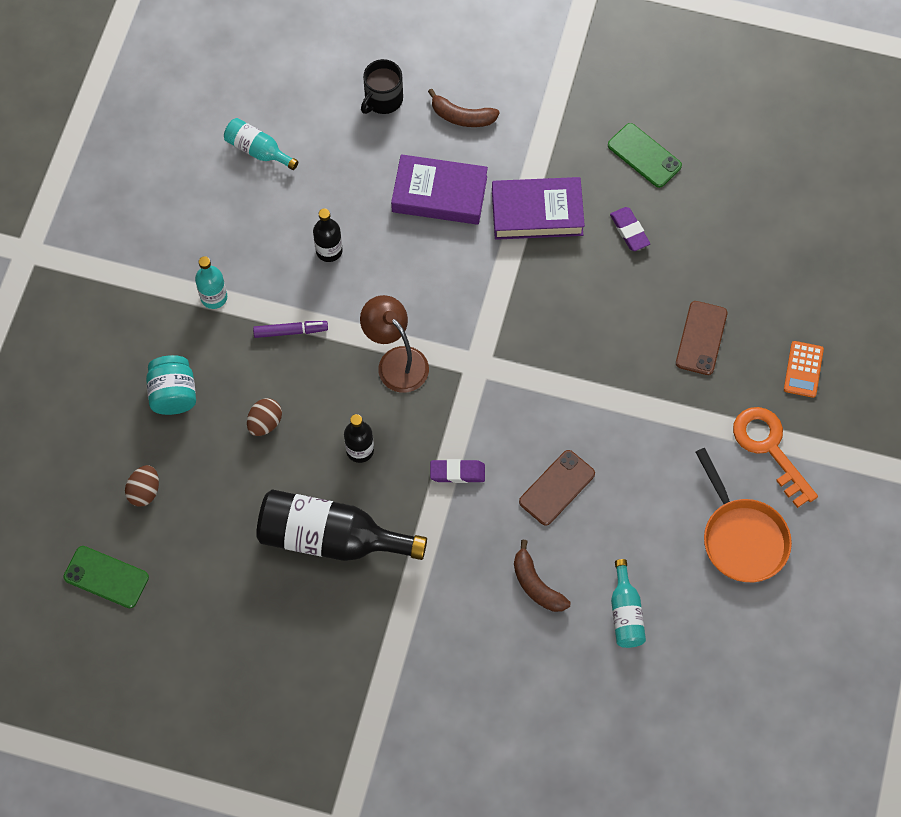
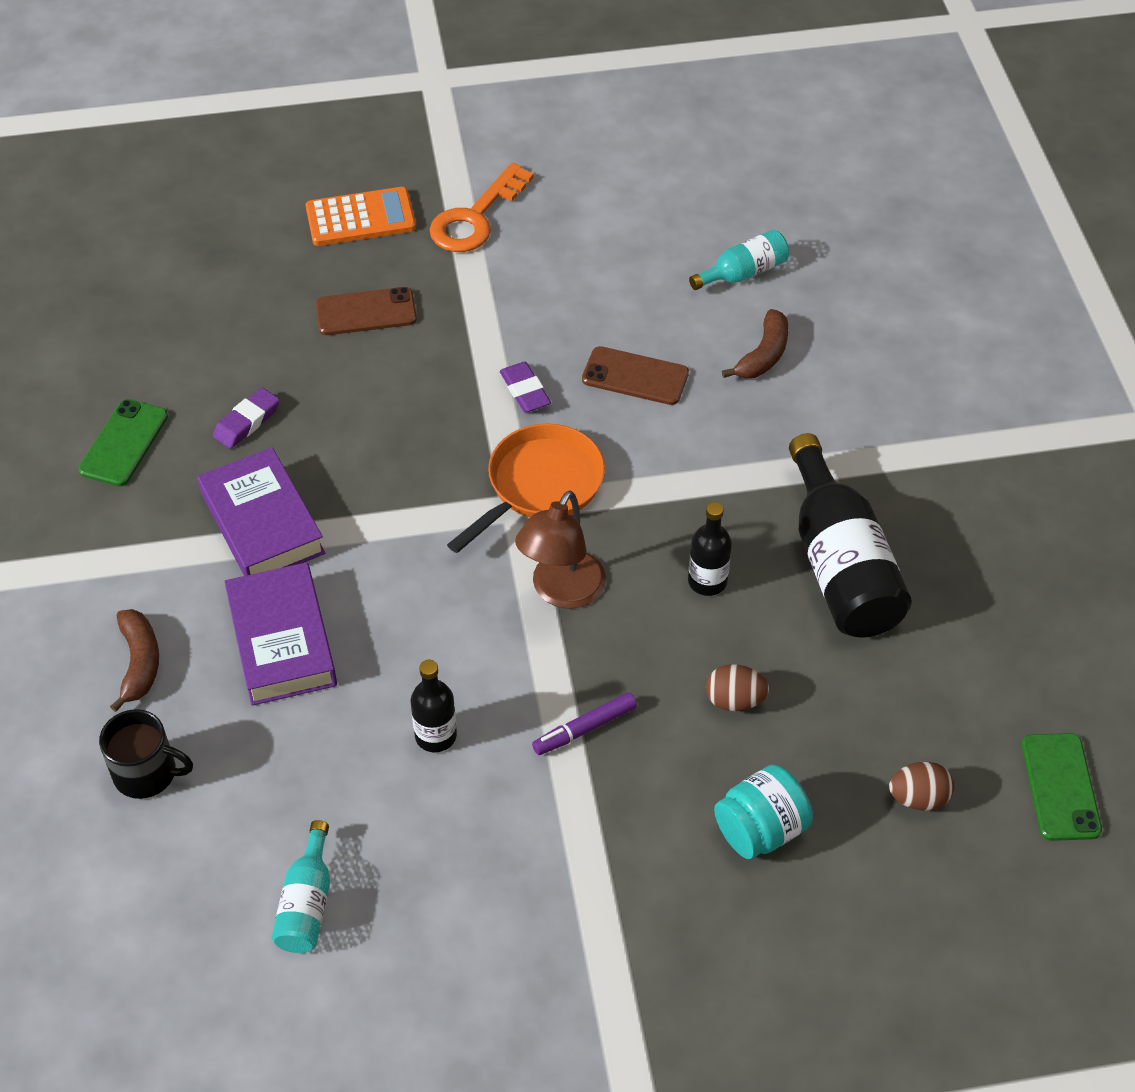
camera: 115 degrees left, 15 degrees down
turquoise bottle [195,256,227,309] -> none
purple marker [253,321,328,338] -> purple marker turned 90 degrees counterclockwise [532,692,637,755]
purple eraser [430,459,485,483] -> purple eraser moved to [500,362,551,413]
orange pan [696,448,792,582] -> orange pan moved to [447,423,605,553]
orange calculator [784,341,824,398] -> orange calculator [306,187,416,246], size x1.50

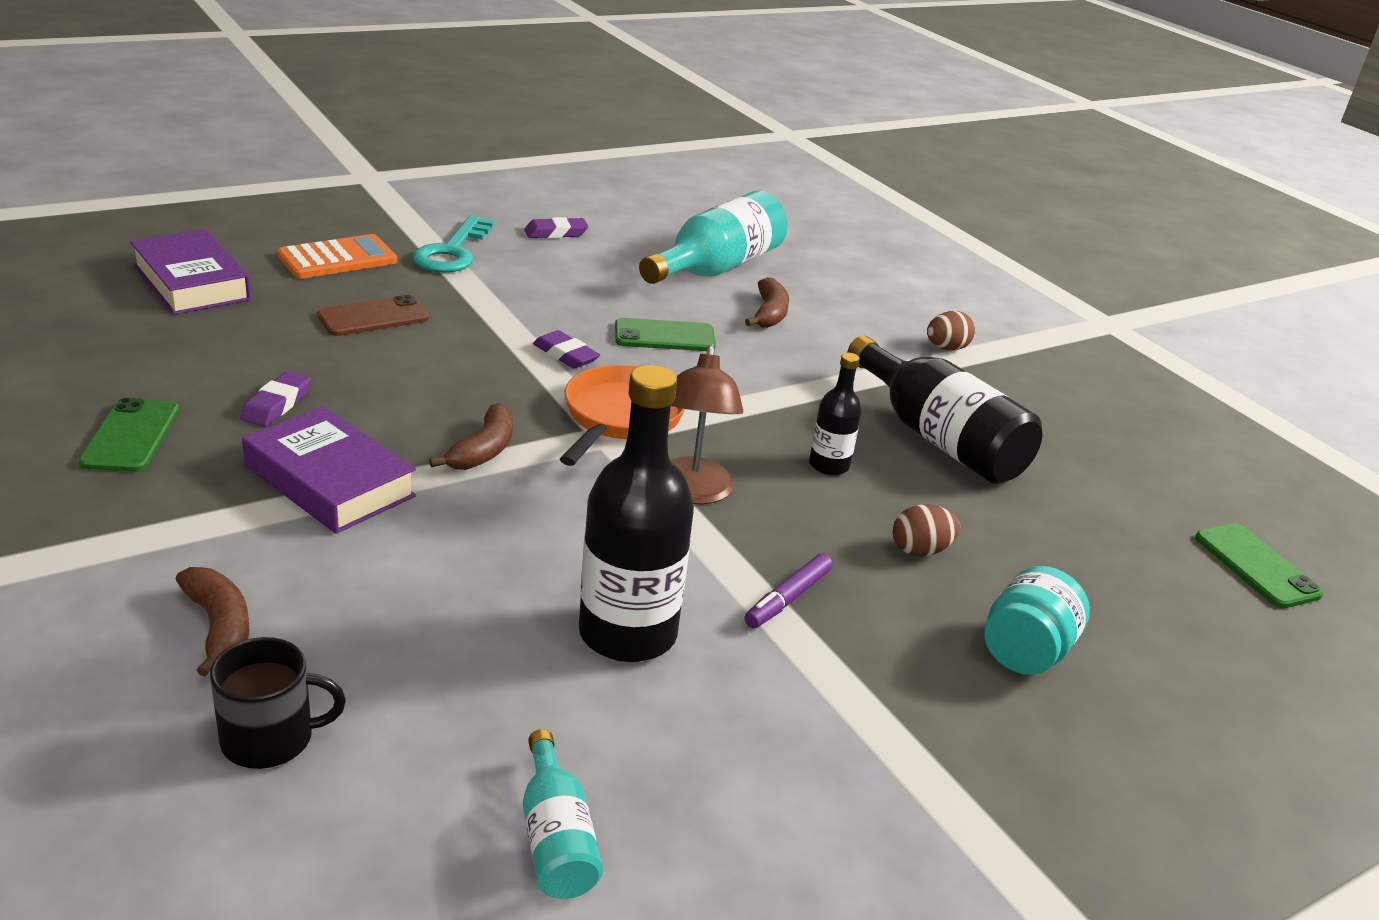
camera: 25 degrees left, 20 degrees down
purple book [224,562,337,706] -> purple book moved to [130,229,252,315]
black bottle [411,660,457,752] -> black bottle [579,365,694,662], size x1.93
orange key [429,163,534,252] -> turquoise key [412,216,494,273]
brown phone [582,346,689,405] -> green phone [615,318,716,351]
turquoise bottle [689,230,789,290] -> turquoise bottle [639,191,788,284], size x1.93
brown egg [889,762,954,811] -> brown egg moved to [927,311,976,350]
none -> brown banana [429,403,513,470]
none -> purple eraser [524,217,589,238]

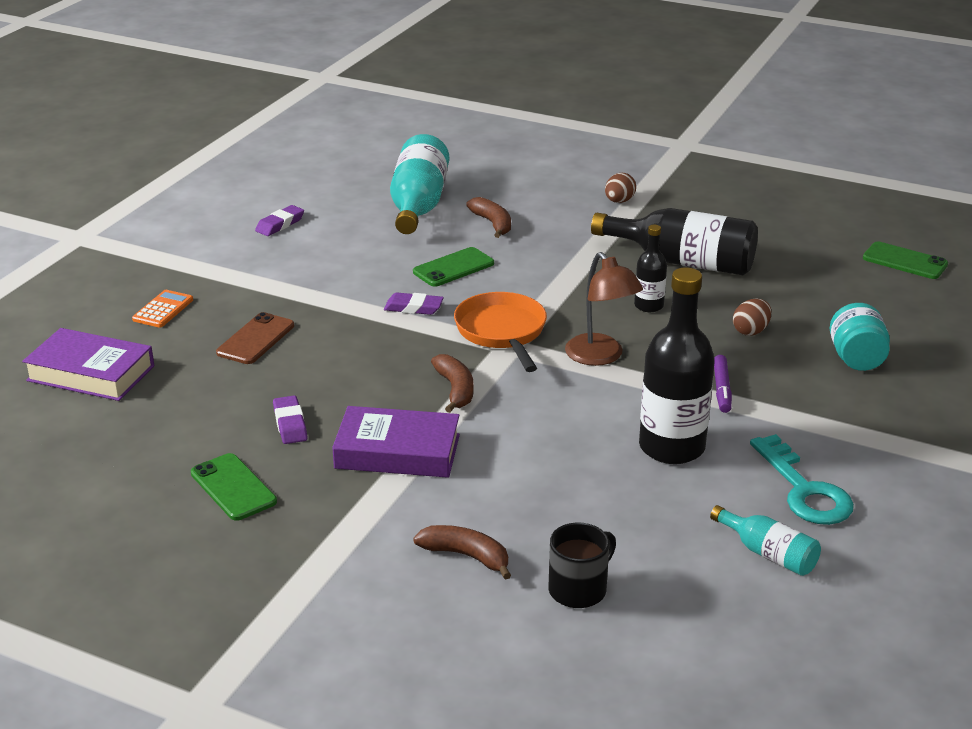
camera: 30 degrees left, 0 degrees up
orange calculator [277,234,397,279] -> orange calculator [132,290,193,328], size x0.67
turquoise key [412,216,494,273] -> turquoise key moved to [750,434,854,525]

